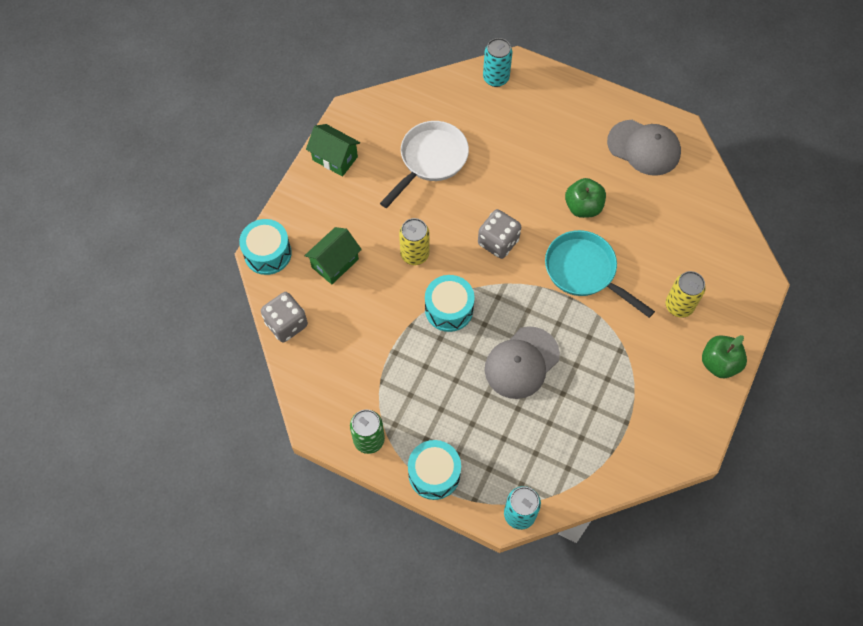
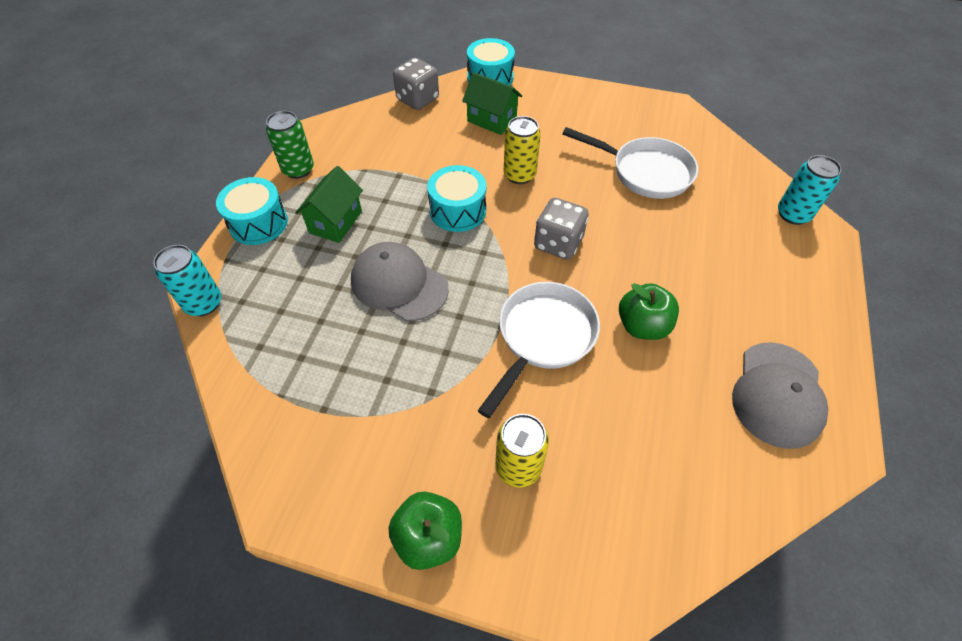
camera: 80 degrees right, 10 degrees down
green house [306,124,360,177] -> green house moved to [295,166,363,243]
turquoise pan [545,230,655,318] -> white pan [478,282,600,418]

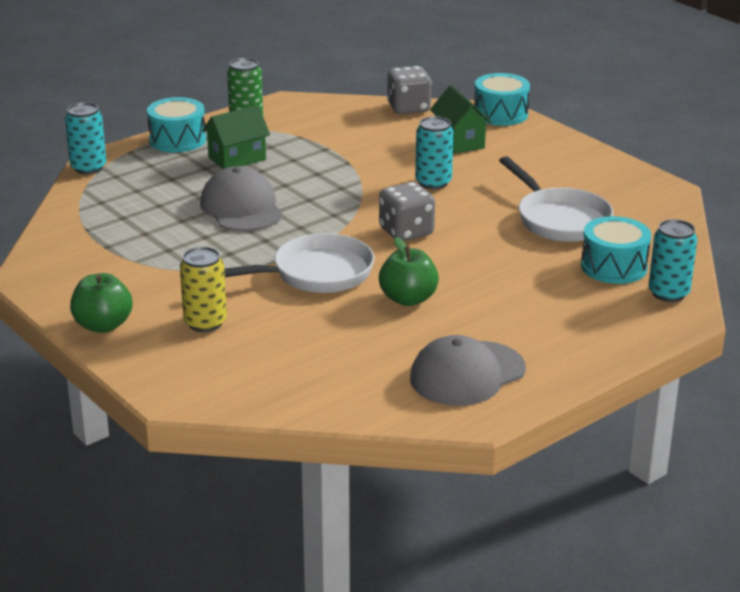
camera: 35 degrees right, 25 degrees down
turquoise drum [427,165,487,232] -> turquoise drum moved to [581,216,651,284]
yellow can [504,116,541,184] -> turquoise can [415,116,454,190]

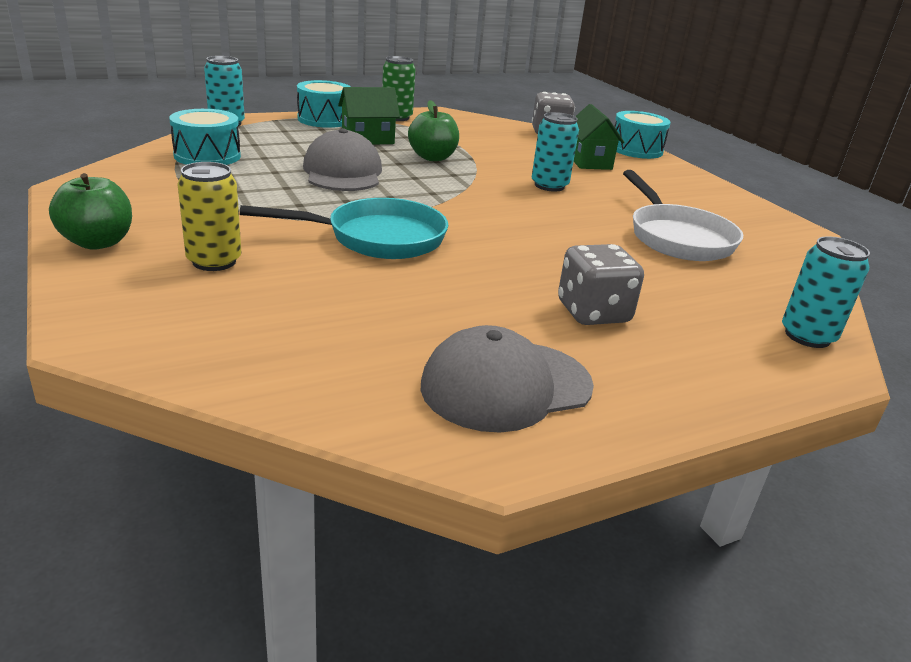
camera: 10 degrees right, 0 degrees up
white pan [224,233,374,293] -> turquoise pan [240,198,448,259]
grey dice [379,182,435,241] -> grey dice moved to [558,244,644,325]
green apple [379,237,439,306] -> green apple moved to [408,100,459,161]
turquoise drum [581,216,651,284] -> turquoise drum moved to [169,109,241,165]

